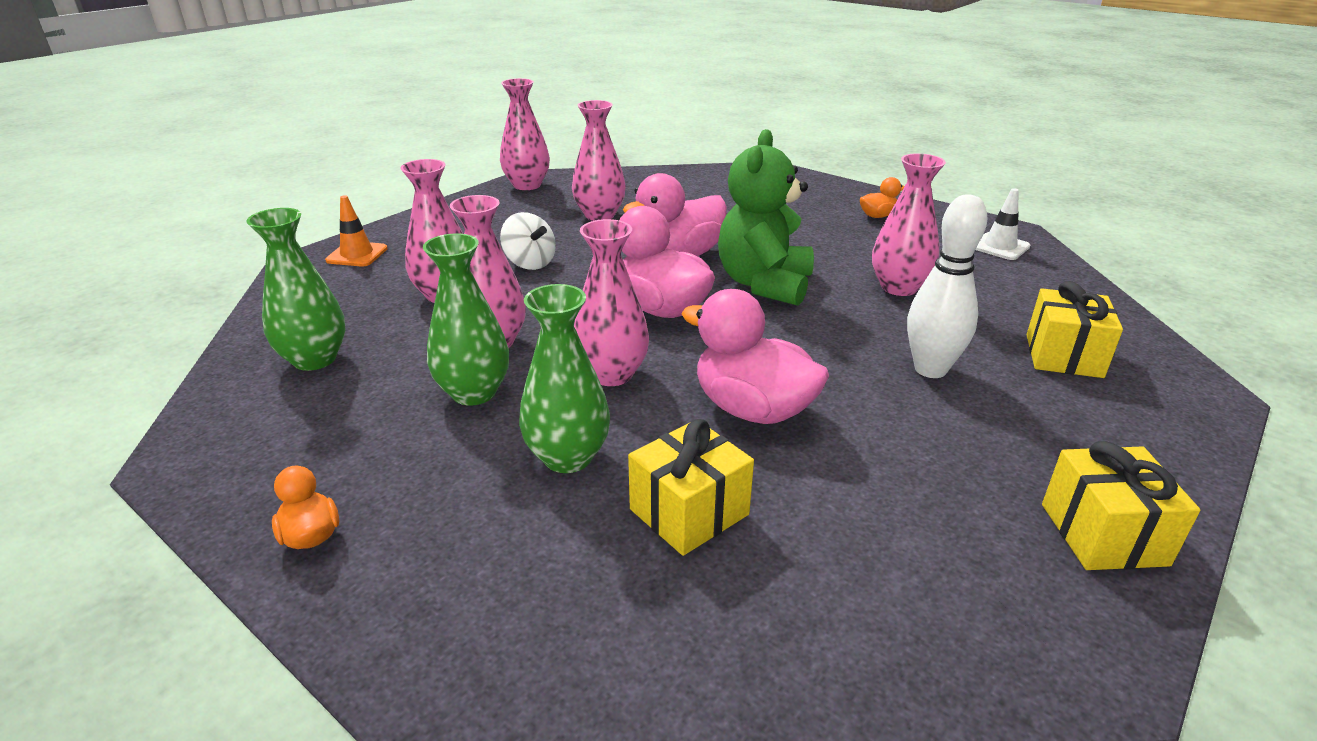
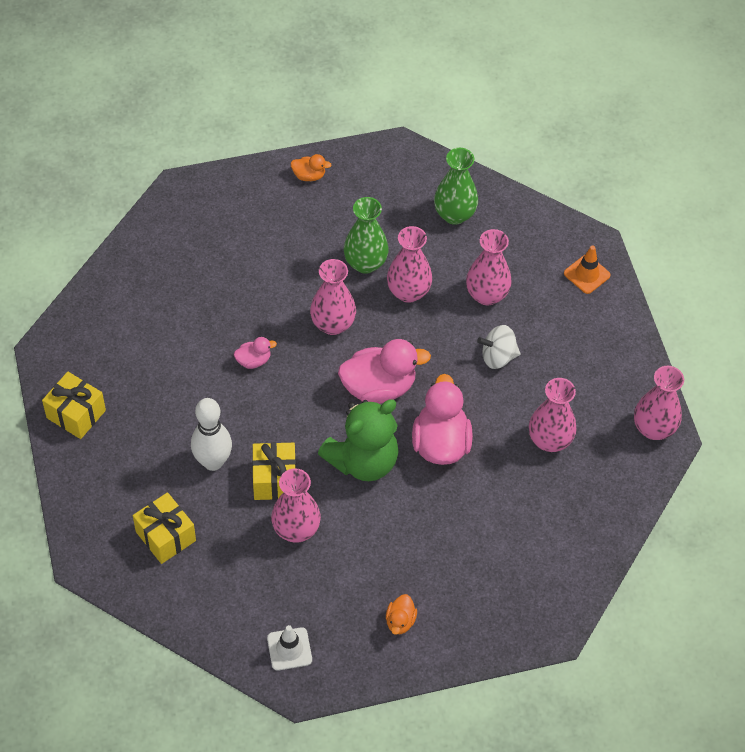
camera: 125 degrees right, 25 degrees up
green vase [519,284,610,473] -> none
yellow gift [628,419,754,556] -> yellow gift moved to [252,442,296,500]
pink duck [681,289,829,424] -> pink duck [234,337,277,369], size x0.48
green teddy bear [718,129,814,306] -> green teddy bear turned 90 degrees clockwise [318,399,399,481]

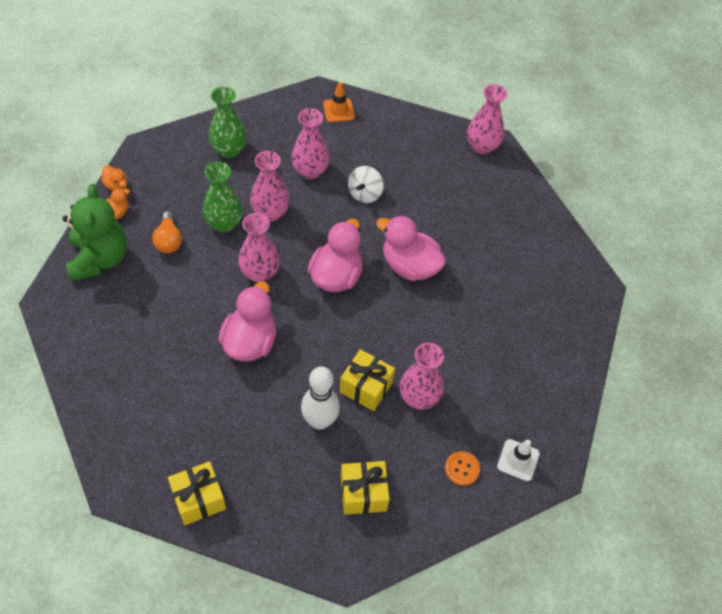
camera: 60 degrees left, 0 degrees up
pink duck [234,337,277,369] -> pink duck [218,282,277,361], size x2.08
green teddy bear [318,399,399,481] -> green teddy bear moved to [62,184,127,281]
orange duck [386,594,417,635] -> orange duck moved to [101,165,127,191]
pink vase [529,378,577,452] -> none
none -> orange light bulb [152,211,182,253]
none -> orange button [445,451,480,486]

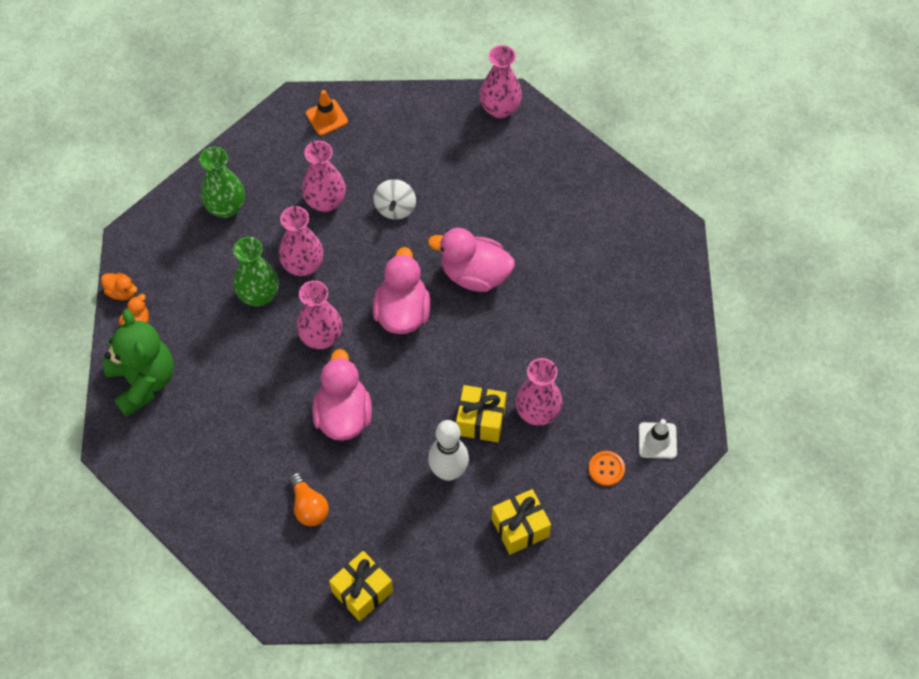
camera: 15 degrees left, 5 degrees up
orange light bulb [152,211,182,253] -> orange light bulb moved to [289,472,329,526]

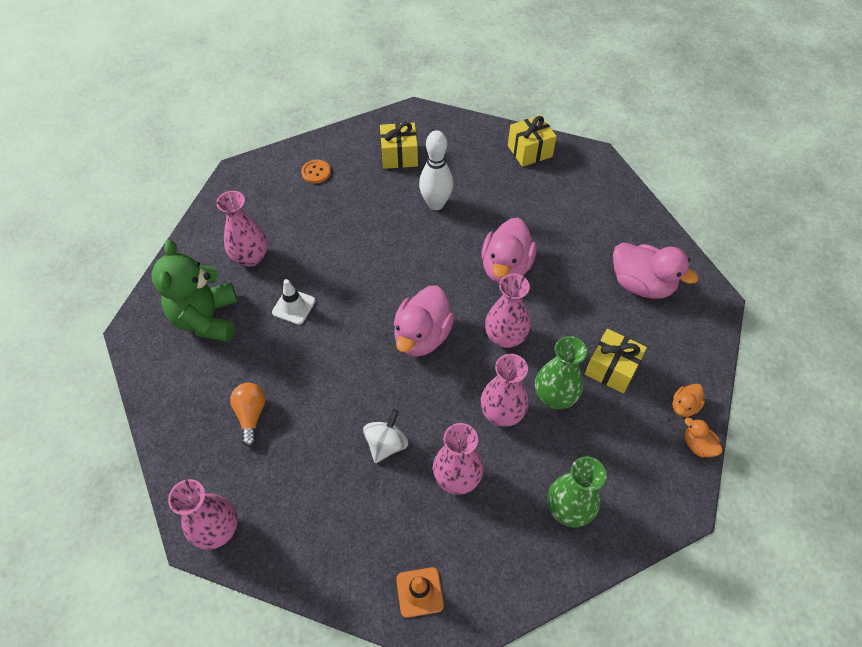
camera: 160 degrees left, 5 degrees down
green teddy bear [103,309,174,417] -> green teddy bear moved to [152,240,237,342]
orange light bulb [289,472,329,526] -> orange light bulb moved to [230,383,266,447]
pink duck [428,228,515,292] -> pink duck moved to [613,242,698,299]
yellow gift [456,385,506,442] -> yellow gift moved to [585,329,647,393]
pink vase [515,358,562,426] -> pink vase moved to [216,191,268,267]
white traffic cone [639,419,677,459] -> white traffic cone moved to [272,279,315,325]

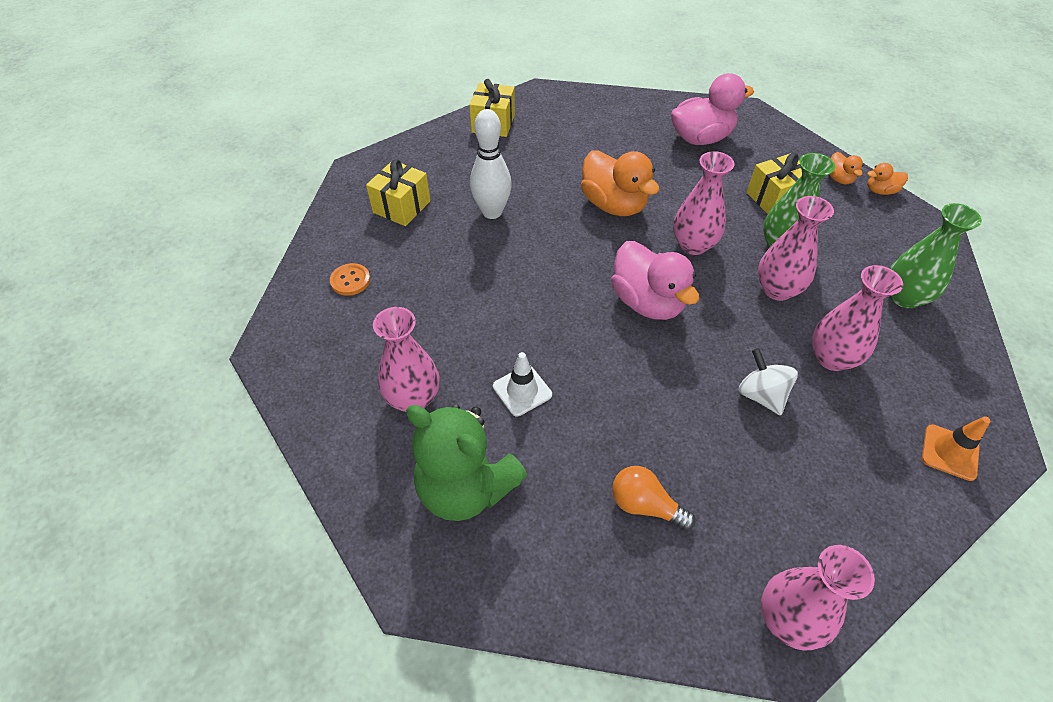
camera: 55 degrees left, 5 degrees down
pink duck [481,217,537,284] -> orange duck [581,150,660,216]

